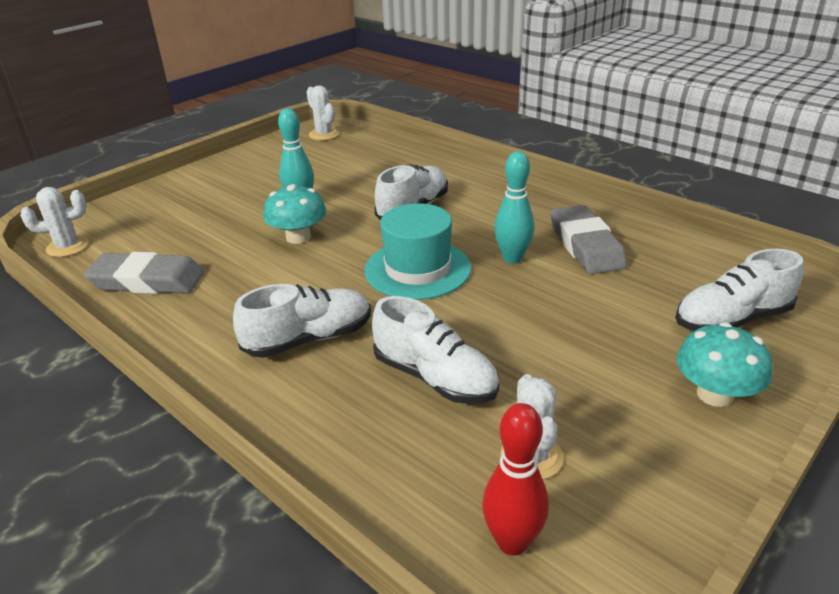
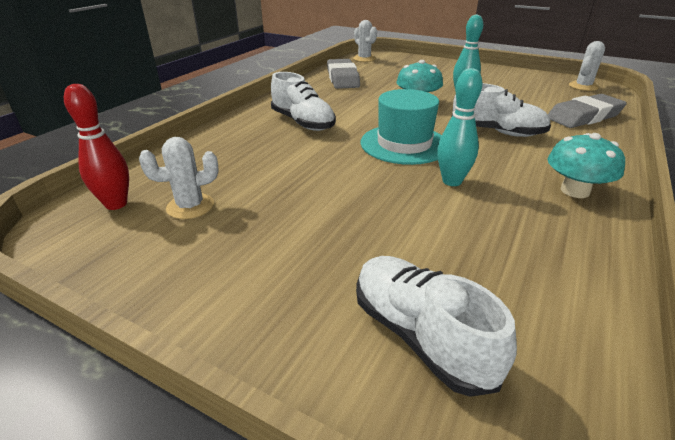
camera: 75 degrees right, 0 degrees up
white shoe [372,296,499,404] -> none
grey eraser [550,205,627,274] -> grey eraser moved to [548,94,627,128]
turquoise mushroom [677,322,772,407] -> turquoise mushroom moved to [547,133,625,198]

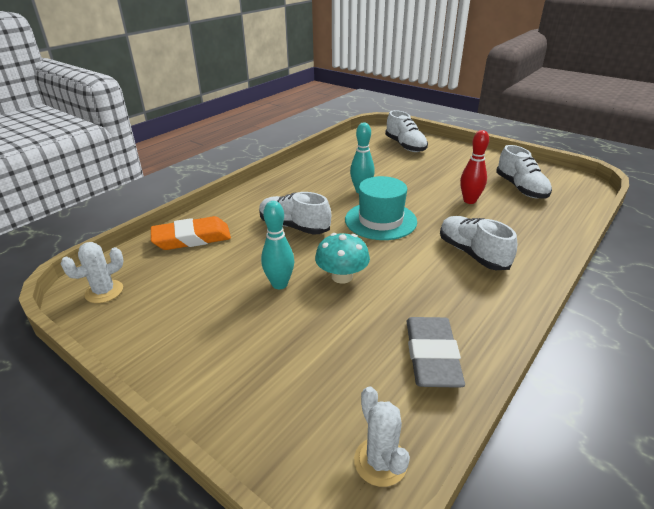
camera: 170 degrees left, 0 degrees up
red bowling pin [64,84,129,210] -> red bowling pin moved to [460,130,489,204]
white cactus [139,137,219,219] -> white shoe [496,145,552,199]
turquoise mushroom [547,133,625,198] -> none
grey eraser [548,94,627,128] -> orange eraser [151,216,231,250]

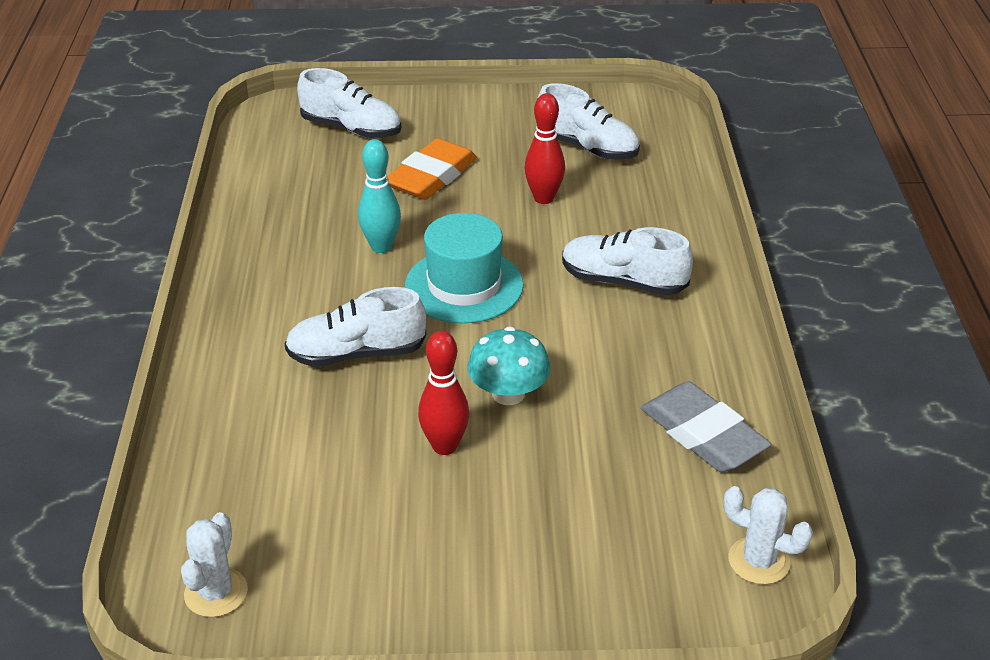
camera: 40 degrees left, 5 degrees up
orange eraser [151,216,231,250] -> orange eraser moved to [387,138,477,200]
turquoise bowling pin [261,201,294,289] -> red bowling pin [418,331,469,455]

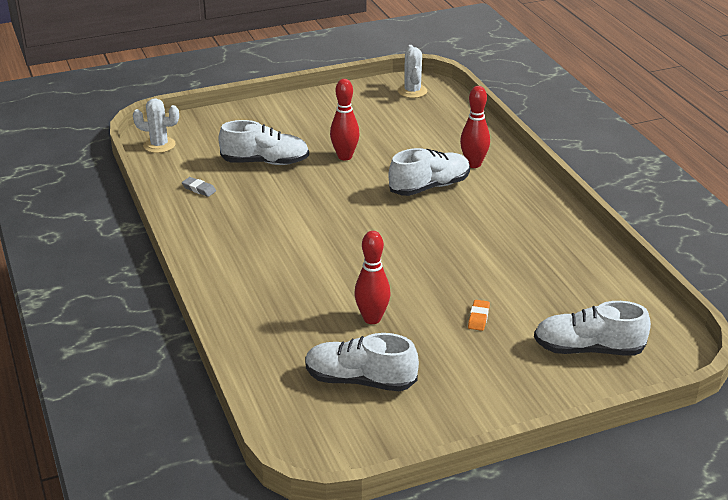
camera: 160 degrees right, 5 degrees down
turquoise bowling pin [358,139,401,253] -> none
orange eraser [387,138,477,200] -> orange eraser [468,300,490,331], size x0.42
turquoise hat [405,213,524,323] -> none
turquoise mushroom [467,327,550,405] -> none
white shoe [562,227,693,295] -> white shoe moved to [219,120,309,165]
grey eraser [641,381,771,472] -> grey eraser [182,177,216,197], size x0.42
none -> red bowling pin [460,86,490,168]

